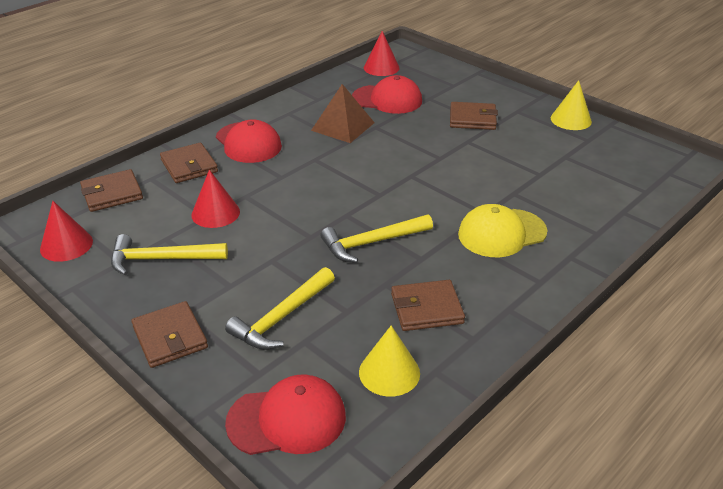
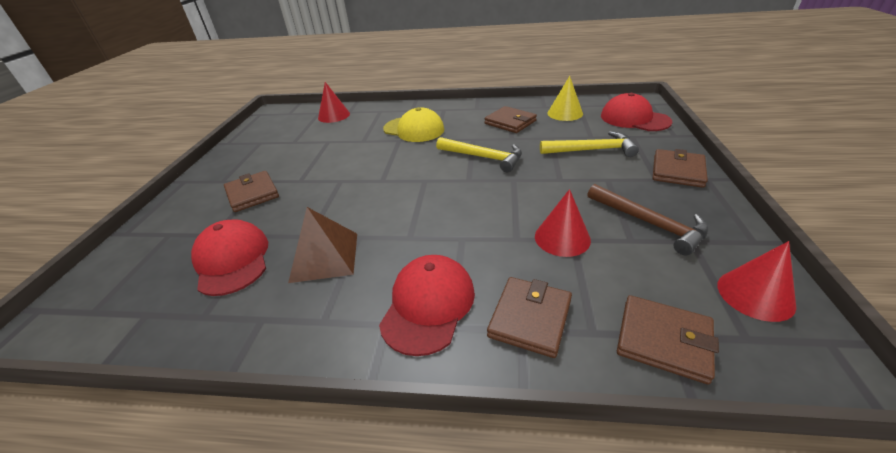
camera: 125 degrees left, 0 degrees up
yellow hammer [111,234,228,275] -> brown hammer [588,184,708,256]
red cone [364,31,400,76] -> red cone moved to [318,82,350,123]
yellow cone [551,80,592,130] -> none

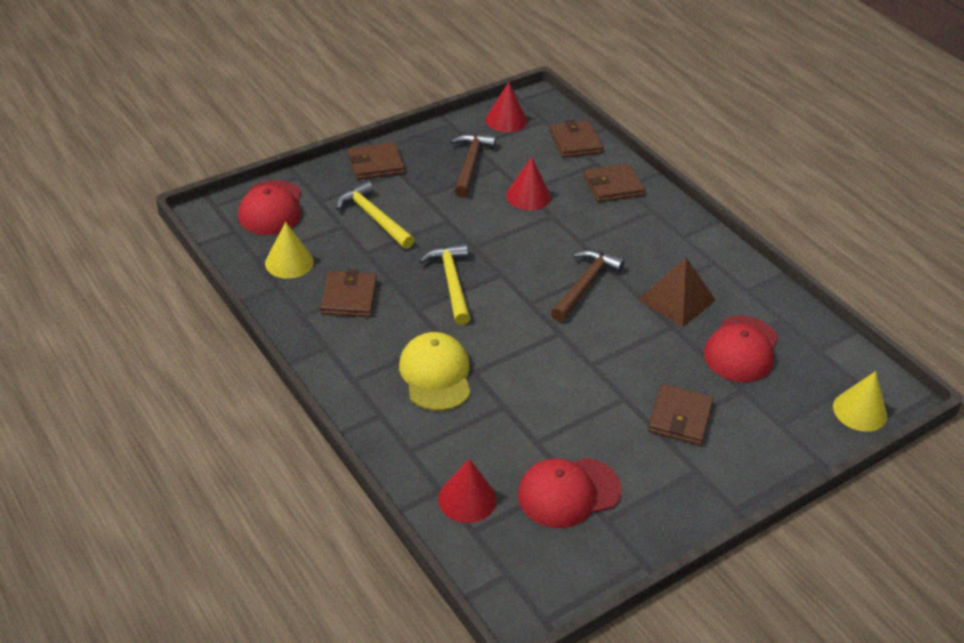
camera: 135 degrees left, 5 degrees up
red cap [379,255,475,356] -> red cap moved to [518,458,622,528]
none -> brown hammer [551,249,625,322]
none -> yellow cone [833,371,887,432]

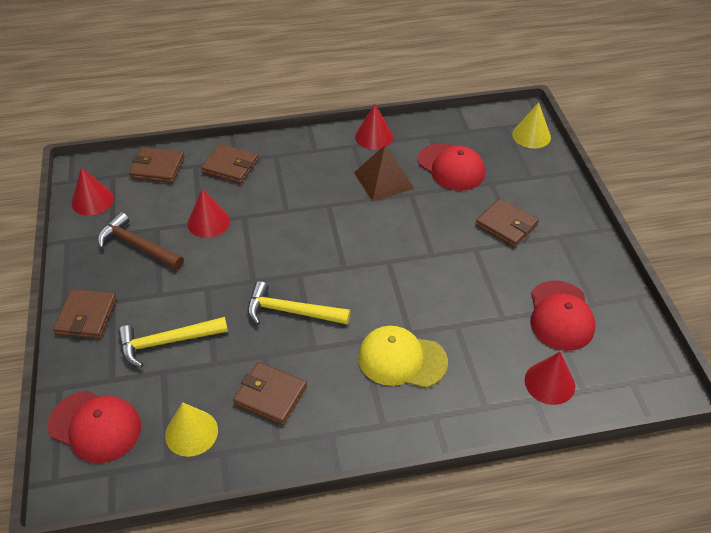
camera: 65 degrees left, 5 degrees up
brown hammer [551,249,625,322] -> none
brown wallet [583,164,645,202] -> brown wallet turned 75 degrees counterclockwise [201,144,259,184]
none -> red cone [355,104,393,150]

